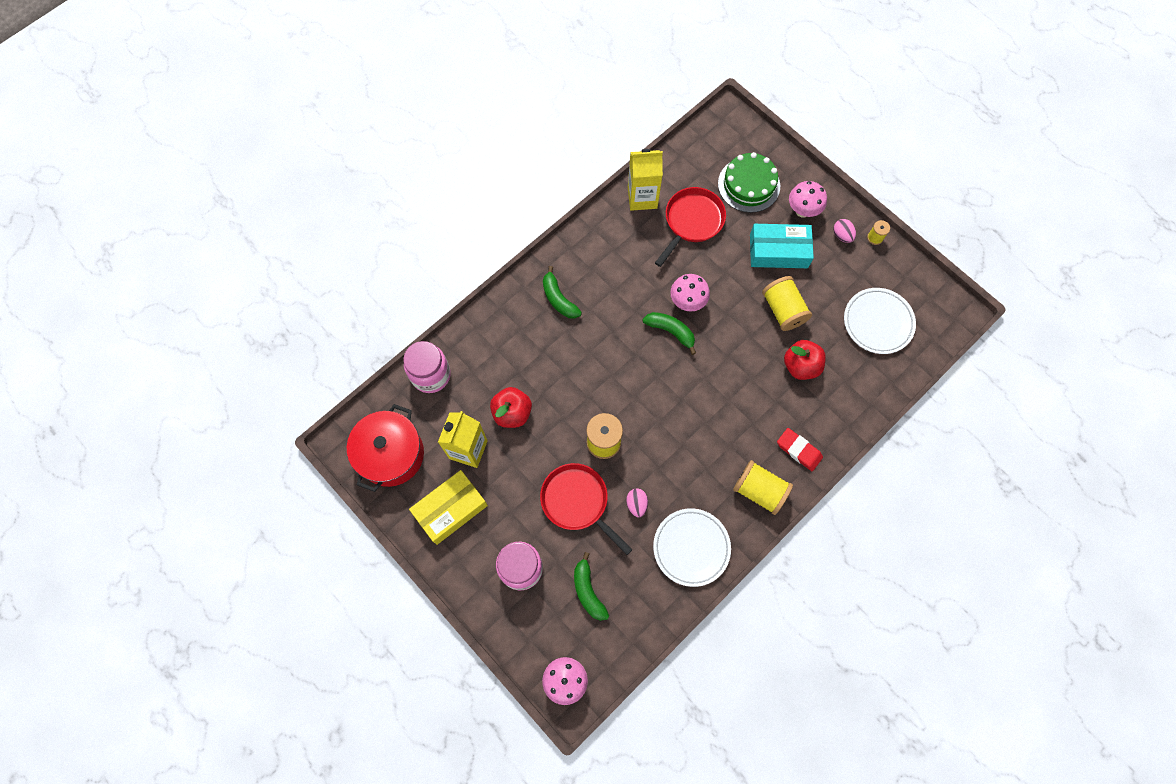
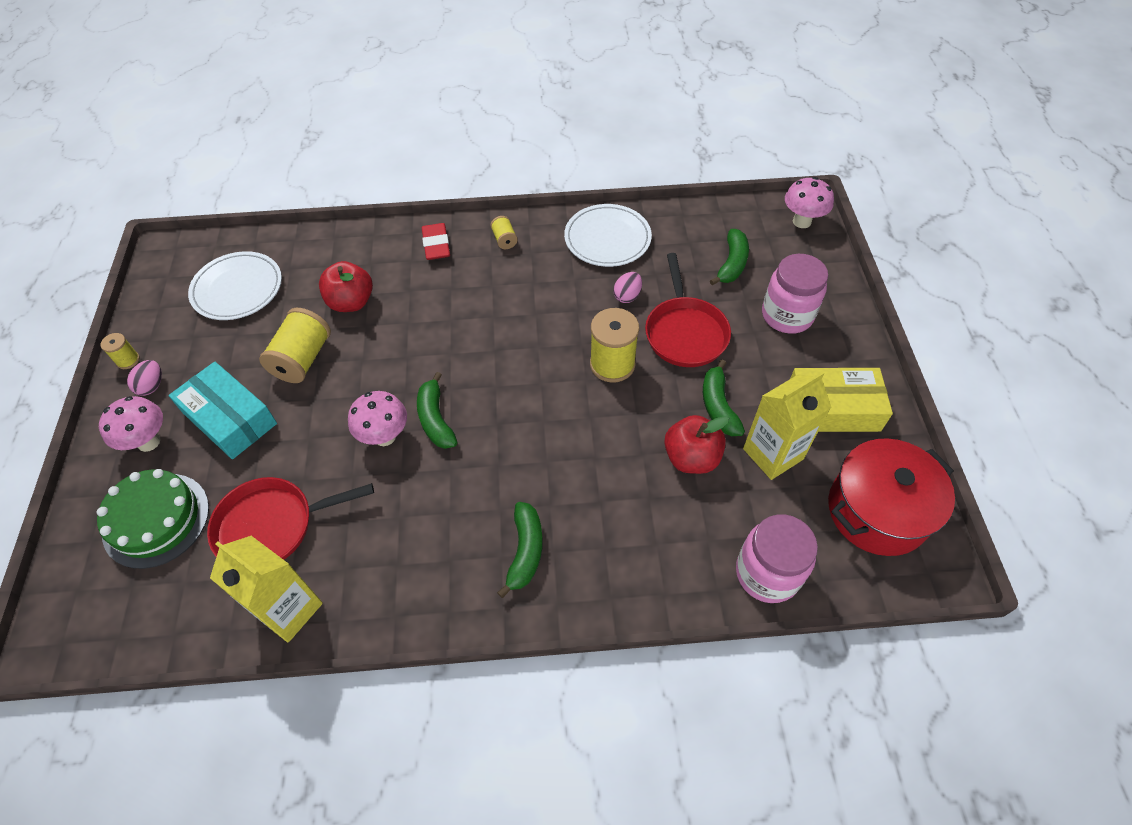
camera: 140 degrees left, 15 degrees down
yellow spool [733,460,793,515] -> yellow spool [490,216,518,249], size x0.51
none -> green banana [703,359,745,436]

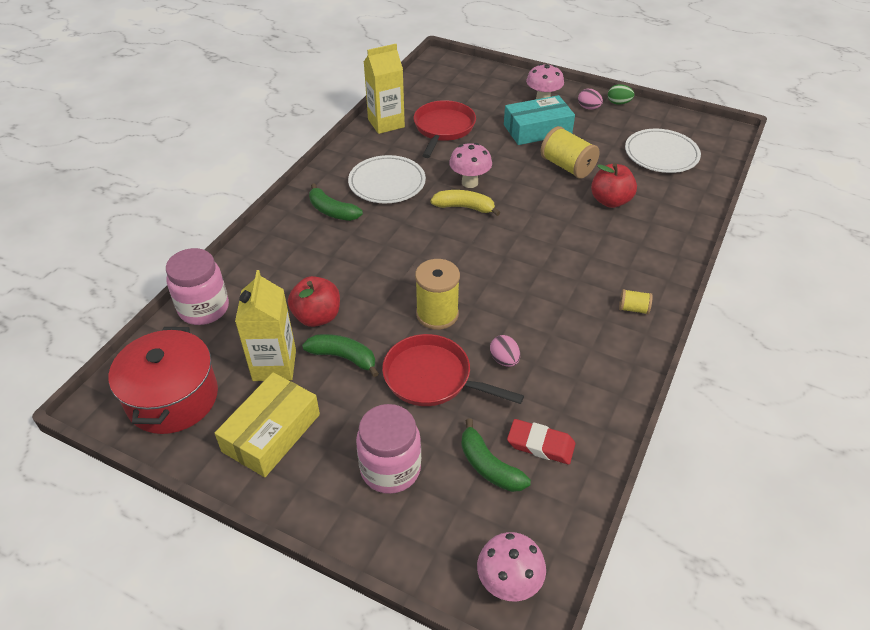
camera: 120 degrees right, 10 degrees down
green cake [97,469,209,569] -> none
yellow spool [101,333,140,369] -> green egg [608,84,634,105]
green banana [417,372,457,449] -> yellow banana [431,190,501,216]
red eraser [422,223,450,260] -> red eraser moved to [507,419,575,464]
white plate [564,204,652,267] -> white plate moved to [348,155,426,203]

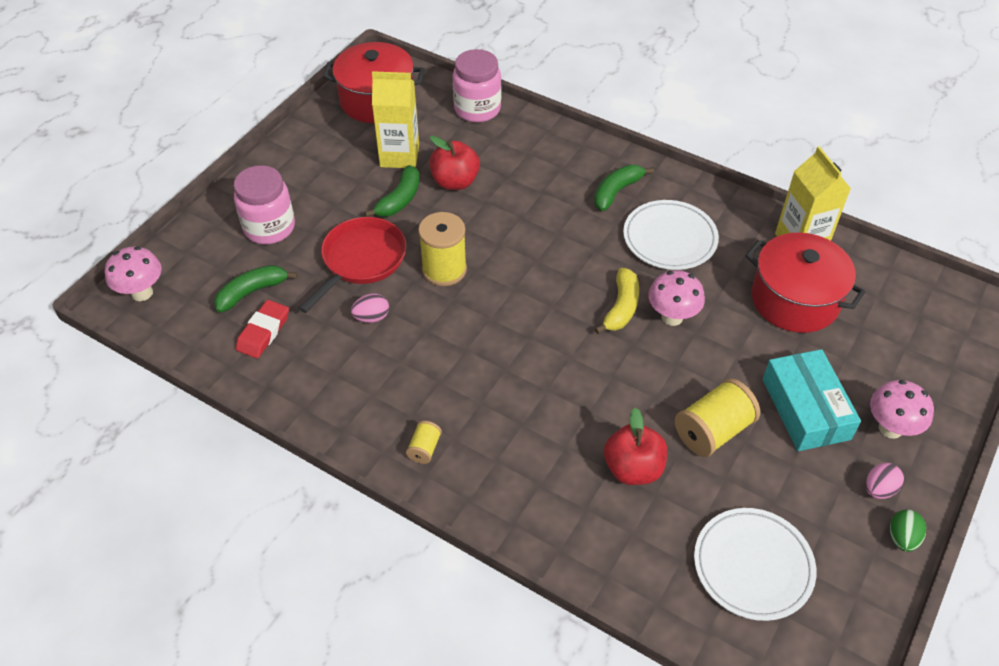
camera: 95 degrees right, 5 degrees up
yellow box [215,372,320,477] -> none
red pan [414,100,476,158] -> red pot [746,232,865,333]

